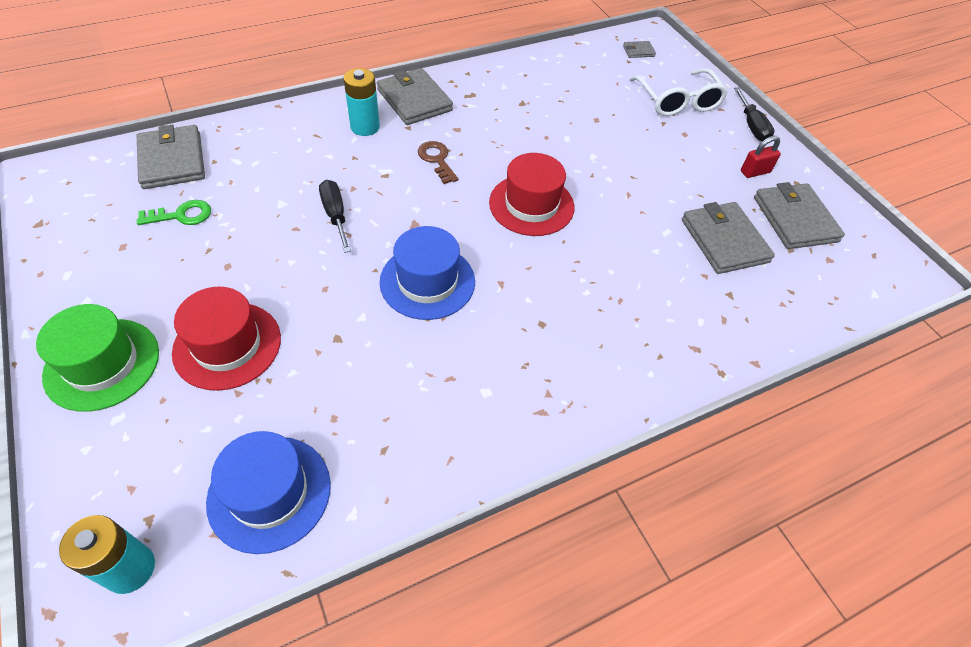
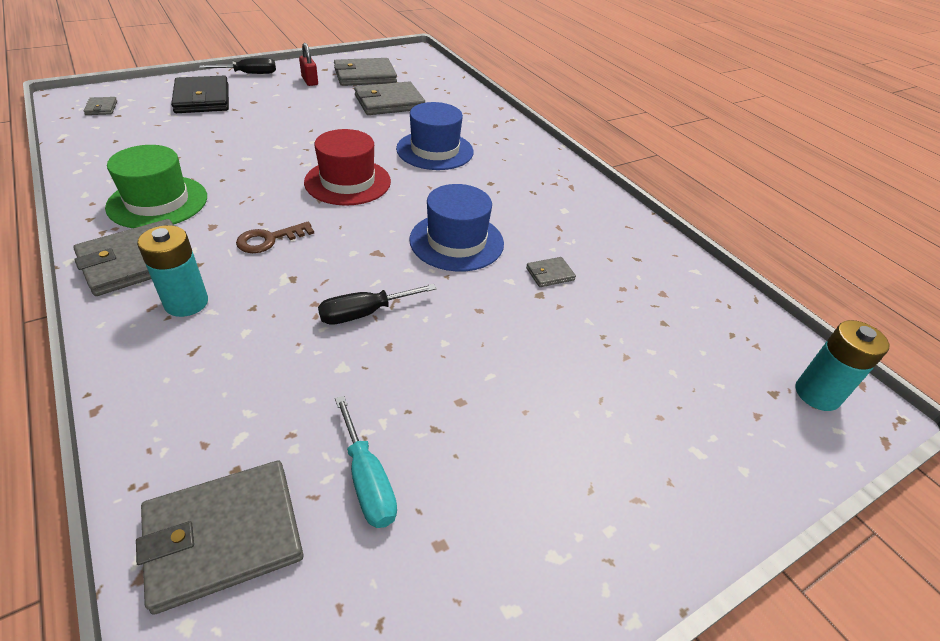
camera: 95 degrees left, 10 degrees down
green hat [36,304,159,412] -> green hat moved to [105,145,207,228]
green key [137,200,211,225] -> turquoise screwdriver [335,396,397,528]
red hat [172,287,281,391] -> none
blue hat [206,431,331,554] -> blue hat moved to [396,102,474,170]
white glasses [630,68,728,116] -> black wallet [171,76,229,113]
none -> grey wallet [526,257,576,287]

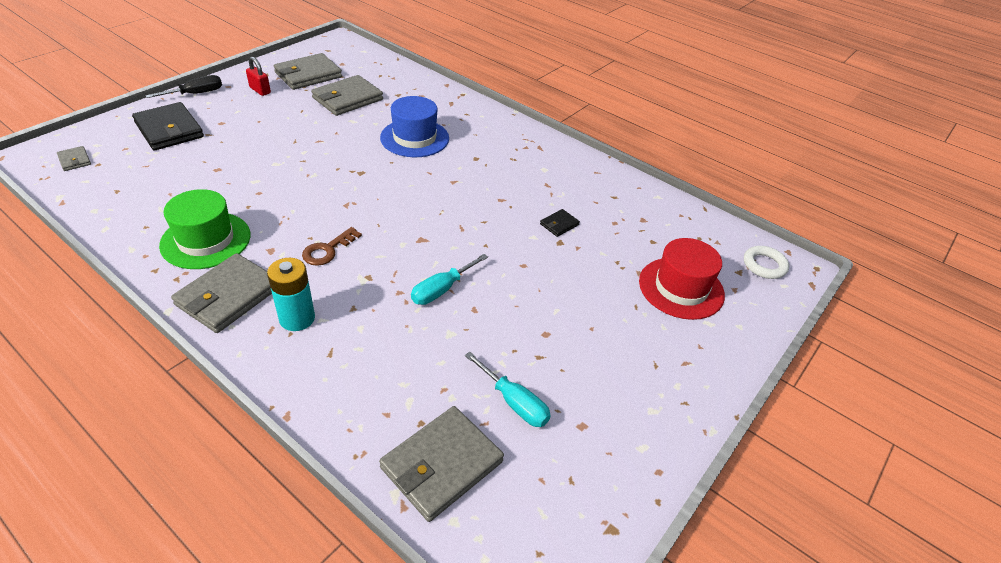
camera: 20 degrees left, 0 degrees up
red hat [304,129,391,206] -> red hat moved to [639,238,725,320]
black screwdriver [318,284,437,325] -> turquoise screwdriver [411,254,488,305]
blue hat [409,184,504,272] -> none
grey wallet [526,257,576,287] -> black wallet [540,209,580,237]
turquoise battery [795,320,889,411] -> white ring [744,246,790,279]

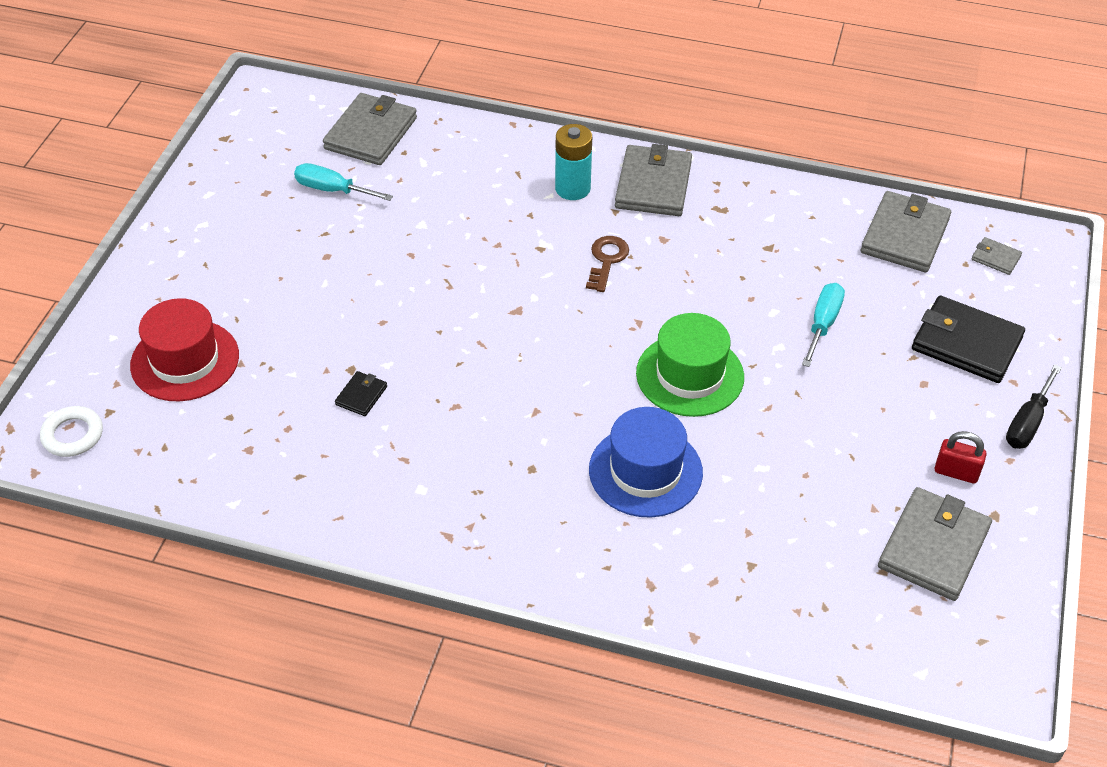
camera: 160 degrees right, 5 degrees up
green hat [159,189,250,269] -> green hat moved to [636,313,744,417]
grey wallet [311,75,383,116] -> grey wallet moved to [861,191,951,272]
turquoise screwdriver [411,254,488,305] -> turquoise screwdriver moved to [802,283,845,367]

